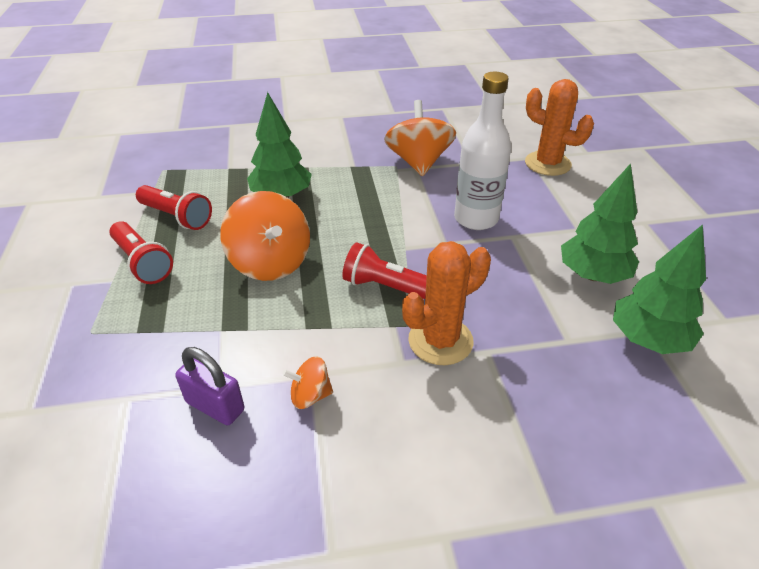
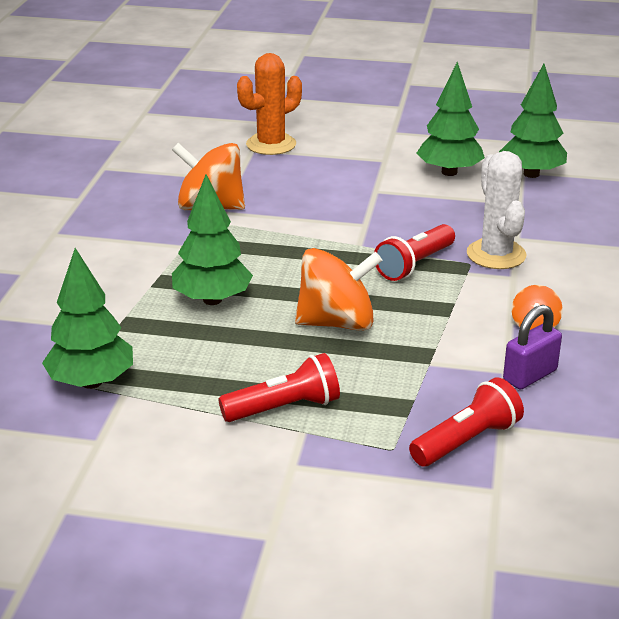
camera: 70 degrees left, 10 degrees down
red flashlight [136,185,212,230] -> red flashlight moved to [409,377,524,467]
orange cactus [402,241,491,365] -> white cactus [467,151,526,269]
white bottle [454,72,511,230] -> none
none -> green tree [42,248,133,389]

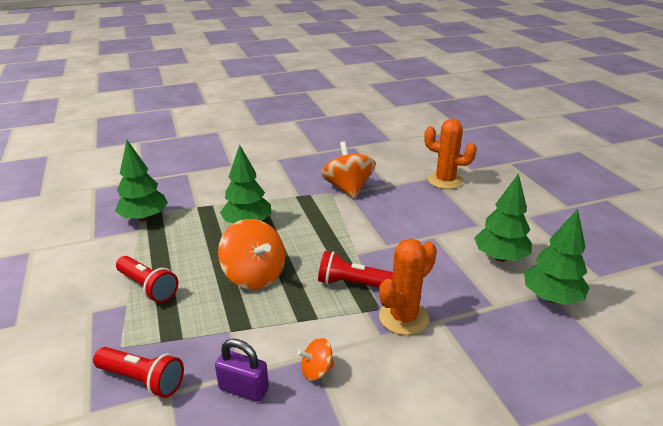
camera: 60 degrees right, 0 degrees up
white cactus [467,151,526,269] -> orange cactus [379,239,437,335]

